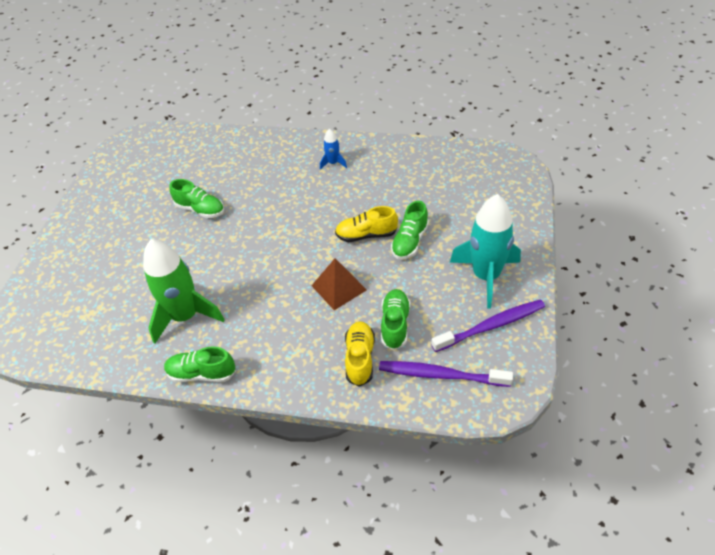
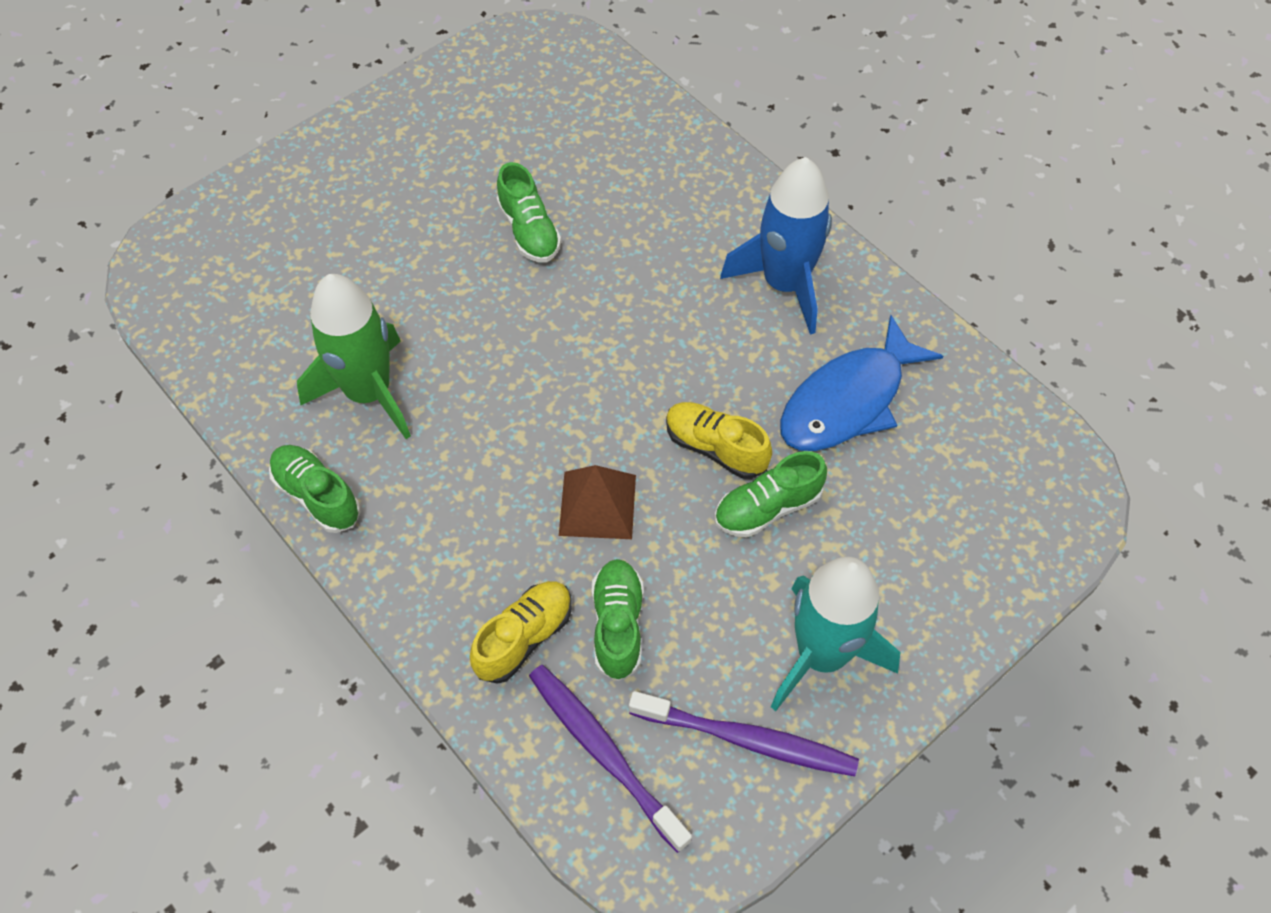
camera: 35 degrees right, 10 degrees up
blue rocket [320,129,347,170] -> blue rocket [720,157,832,335], size x2.18
green shoe [381,289,410,350] -> green shoe turned 45 degrees counterclockwise [591,559,643,681]
none -> blue fish [780,315,943,451]

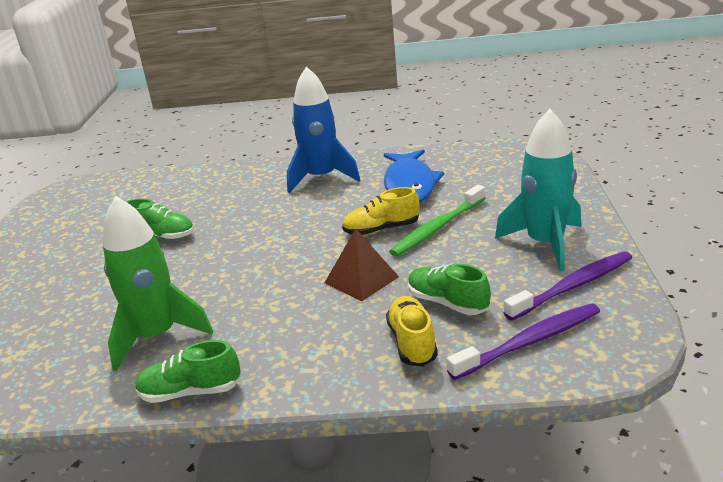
camera: 45 degrees left, 30 degrees down
purple toothbrush [529,665,692,853] -> purple toothbrush turned 150 degrees clockwise [447,303,600,380]
green shoe [715,451,827,537] -> green toothbrush [389,185,485,256]

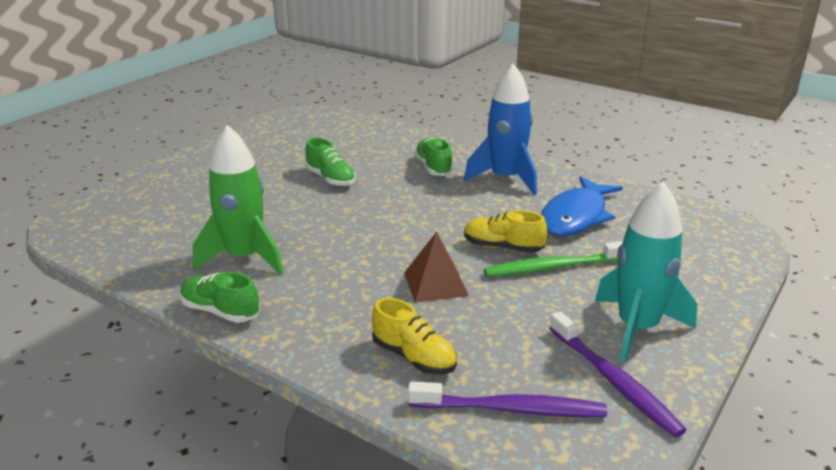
camera: 30 degrees right, 0 degrees up
yellow shoe [386,296,438,367] -> yellow shoe turned 105 degrees clockwise [372,298,457,374]
green shoe [408,264,491,315] -> green shoe moved to [414,138,453,176]
purple toothbrush [504,251,632,320] -> purple toothbrush turned 60 degrees clockwise [549,311,686,437]

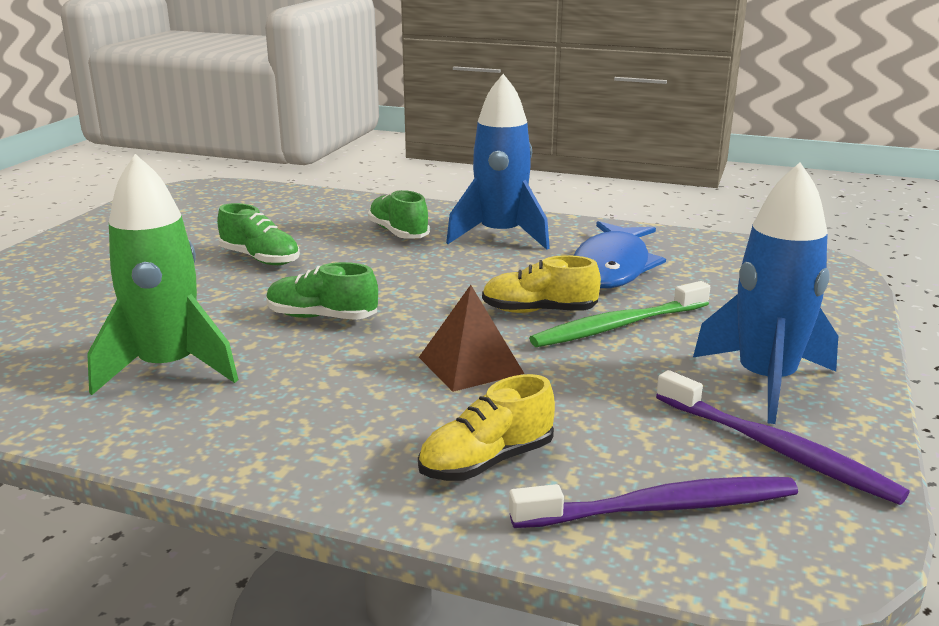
camera: 15 degrees left, 5 degrees down
green shoe [180,272,260,323] -> green shoe moved to [266,262,378,320]
yellow shoe [372,298,457,374] -> yellow shoe turned 120 degrees clockwise [418,374,555,481]
turquoise rocket [595,182,697,362] -> blue rocket [693,163,838,424]

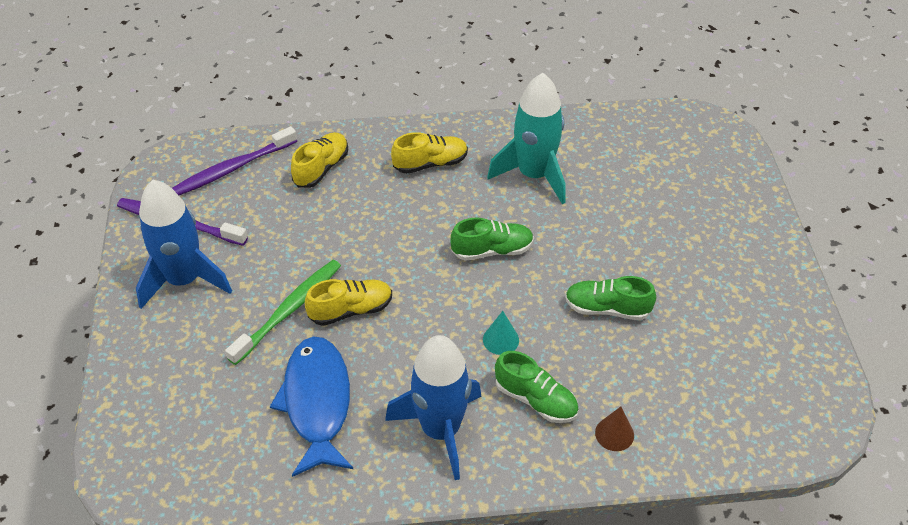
camera: 155 degrees right, 25 degrees up
green rocket [87,154,238,395] -> turquoise rocket [487,73,566,204]
brown pyramid [419,285,524,392] -> none
none -> yellow shoe [391,132,468,174]
none -> turquoise cone [483,311,519,355]
none -> brown cone [595,407,634,451]

